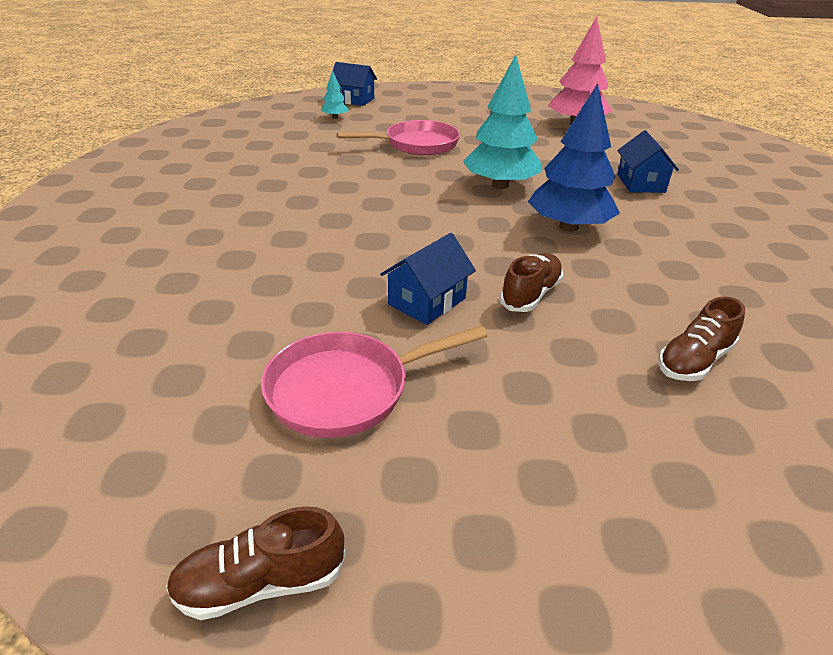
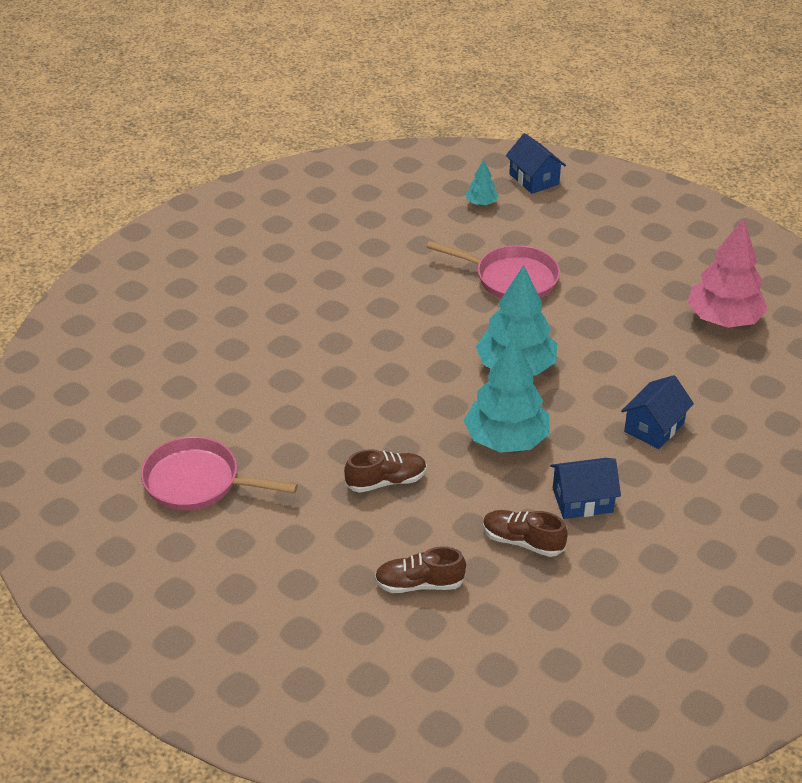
camera: 40 degrees right, 5 degrees up
brown shoe [166,506,345,620] -> brown shoe moved to [483,510,568,557]
blue house [380,233,476,325] -> blue house moved to [550,458,621,519]
blue tree [528,83,620,232] -> turquoise tree [464,337,550,453]

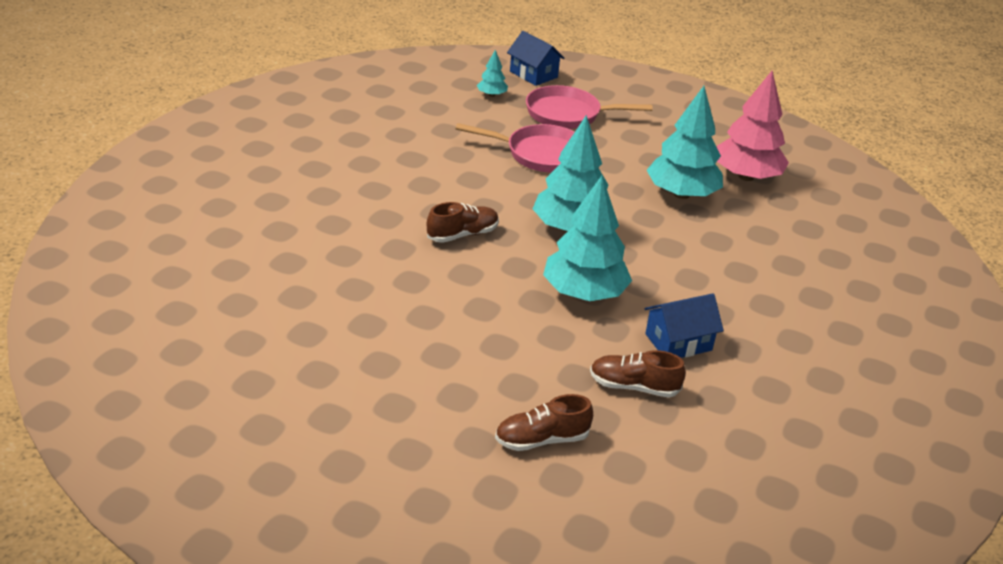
camera: 15 degrees left, 5 degrees down
pink pan [141,436,298,511] -> pink pan moved to [526,85,652,129]
brown shoe [344,449,427,493] -> brown shoe moved to [427,202,499,243]
blue house [621,375,694,449] -> none
none -> turquoise tree [647,86,723,199]

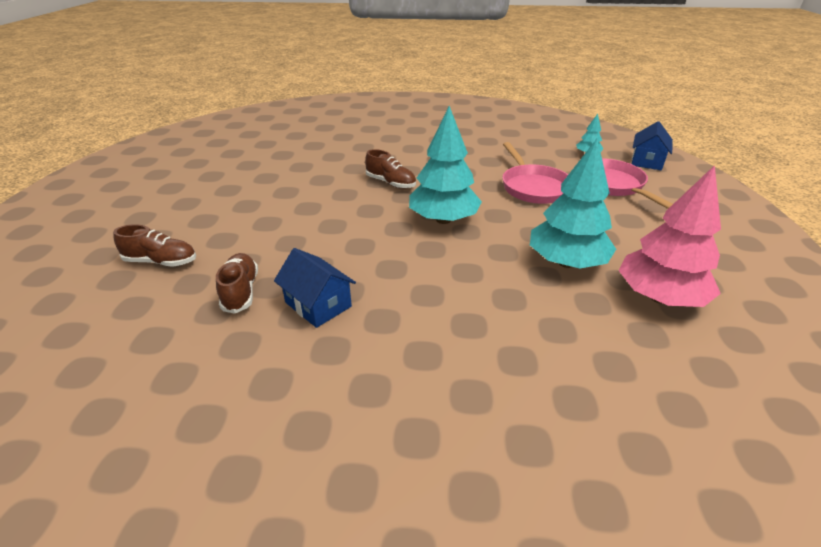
camera: 70 degrees right, 0 degrees up
brown shoe [495,394,593,451] -> brown shoe turned 135 degrees clockwise [113,224,196,267]
turquoise tree [543,176,632,301] -> none

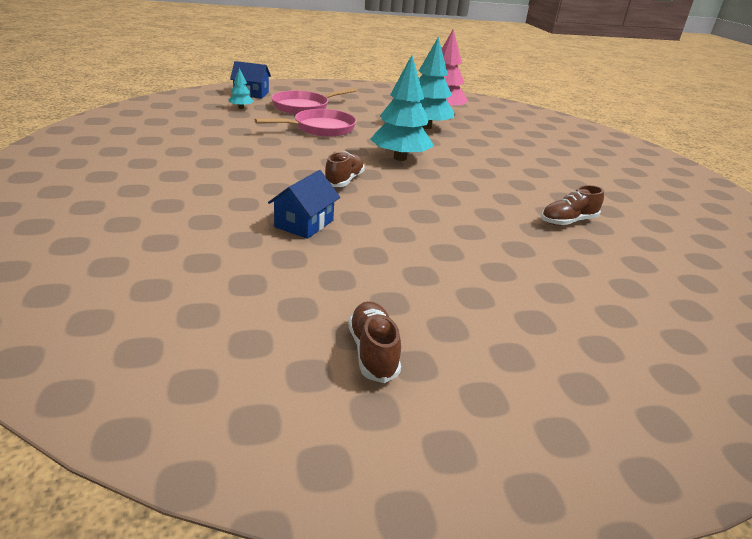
camera: 110 degrees left, 5 degrees down
brown shoe [113,224,196,267] -> brown shoe moved to [348,301,401,383]
blue house [274,248,356,328] -> blue house moved to [268,170,340,239]

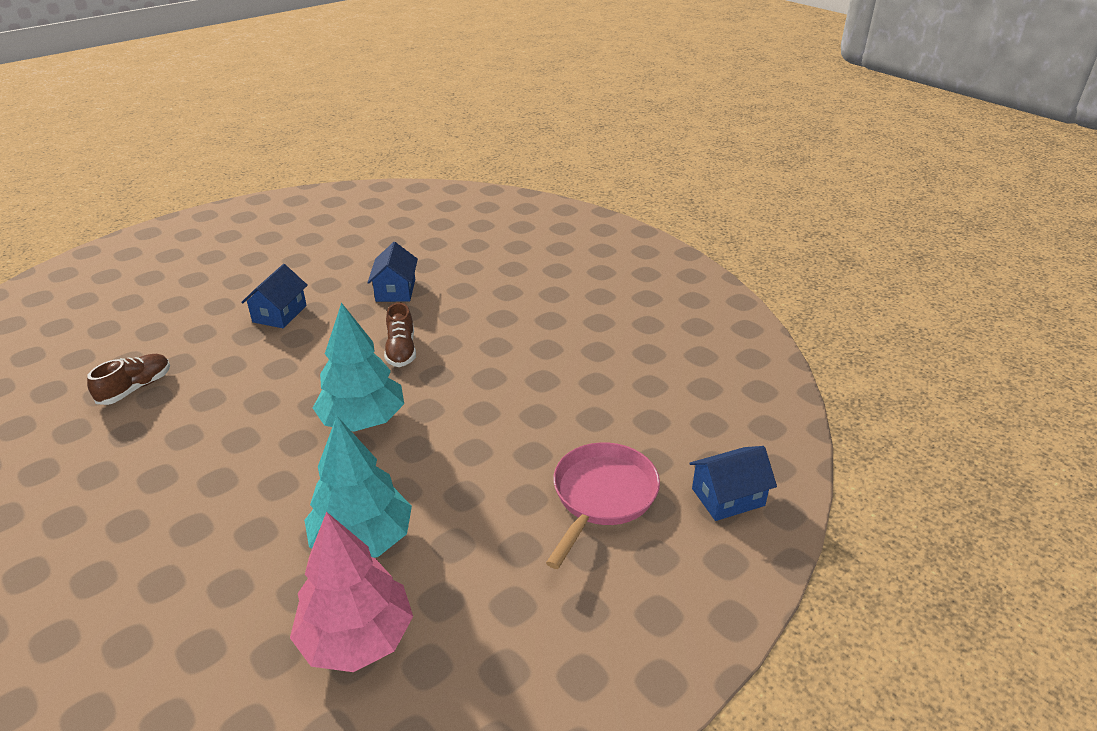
camera: 155 degrees right, 5 degrees up
turquoise tree [229,68,253,109] -> none
pink pan [255,109,357,137] -> none
brown shoe [348,301,401,383] -> none
none -> blue house [241,264,308,328]

